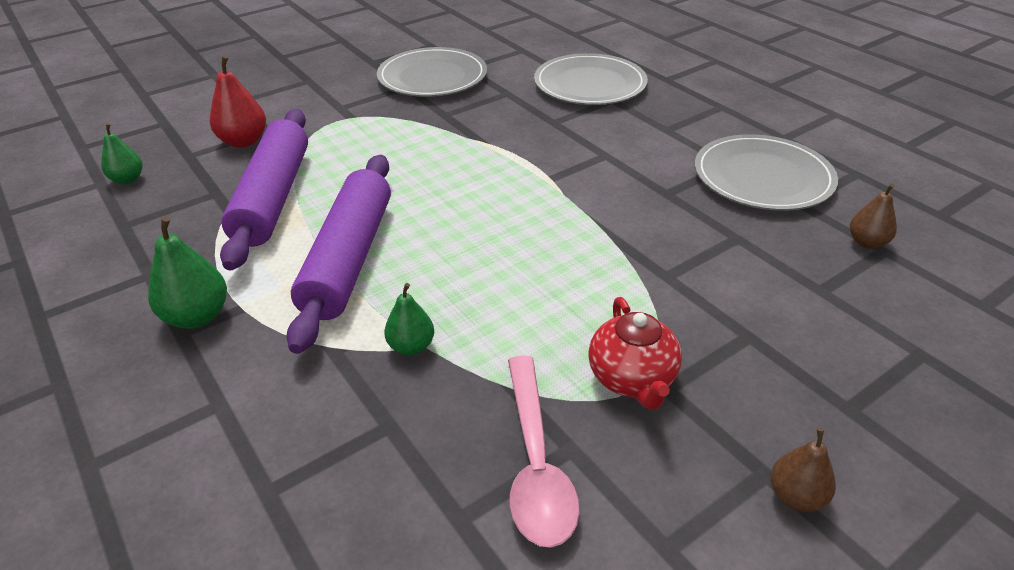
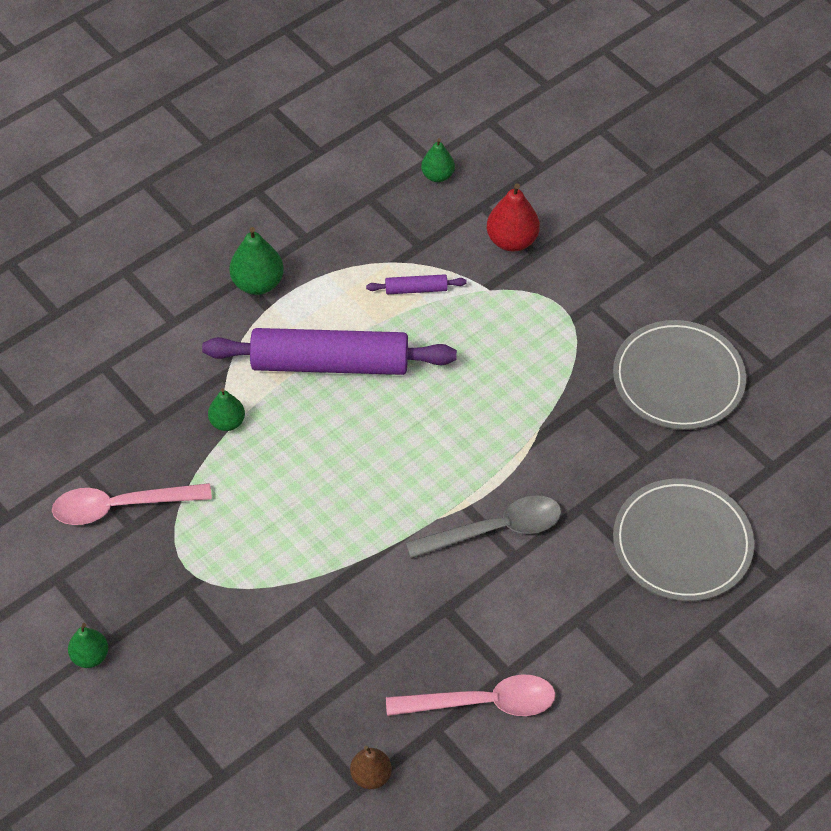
camera: 85 degrees right, 15 degrees up
purple rolling pin [220,109,308,271] -> purple rolling pin [366,274,467,294], size x0.41
red teapot [588,297,682,410] -> none
grey plate [695,134,838,211] -> pink spoon [386,674,556,716]
brown pear [771,428,836,512] -> green pear [68,623,108,668]
none -> grey spoon [405,495,561,559]

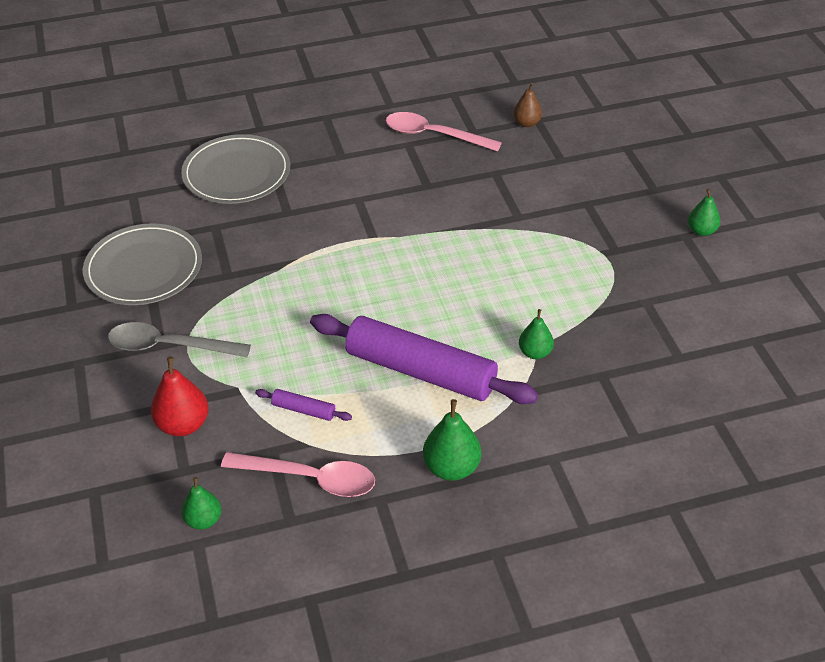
camera: 155 degrees left, 10 degrees down
pink spoon [52,483,212,525] -> pink spoon moved to [221,452,375,497]
grey spoon [405,495,561,559] -> grey spoon moved to [108,322,251,357]

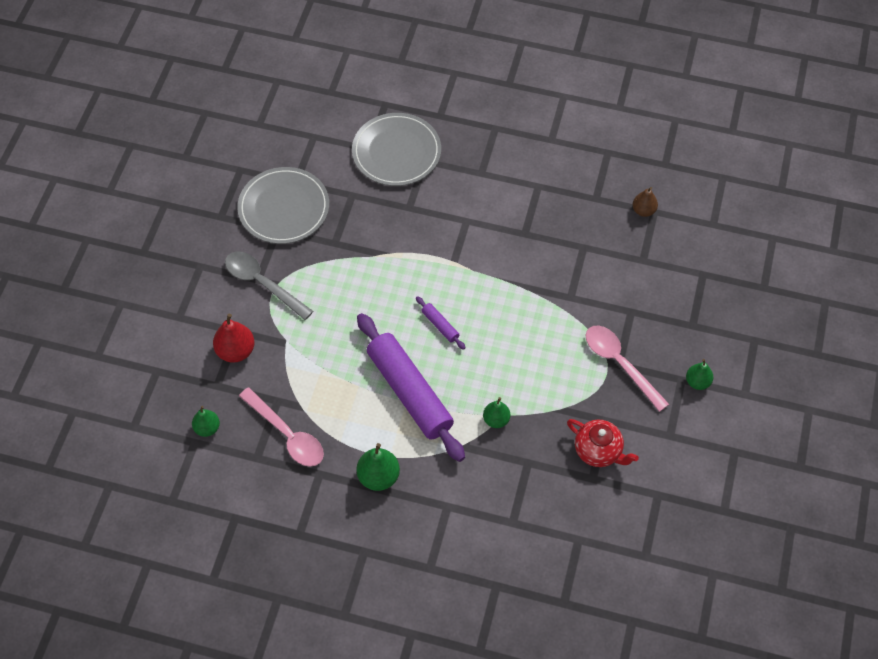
camera: 30 degrees right, 15 degrees up
purple rolling pin [255,389,352,421] -> purple rolling pin moved to [416,296,466,350]
pink spoon [386,112,502,152] -> pink spoon moved to [586,326,669,412]
none -> red teapot [567,419,639,467]

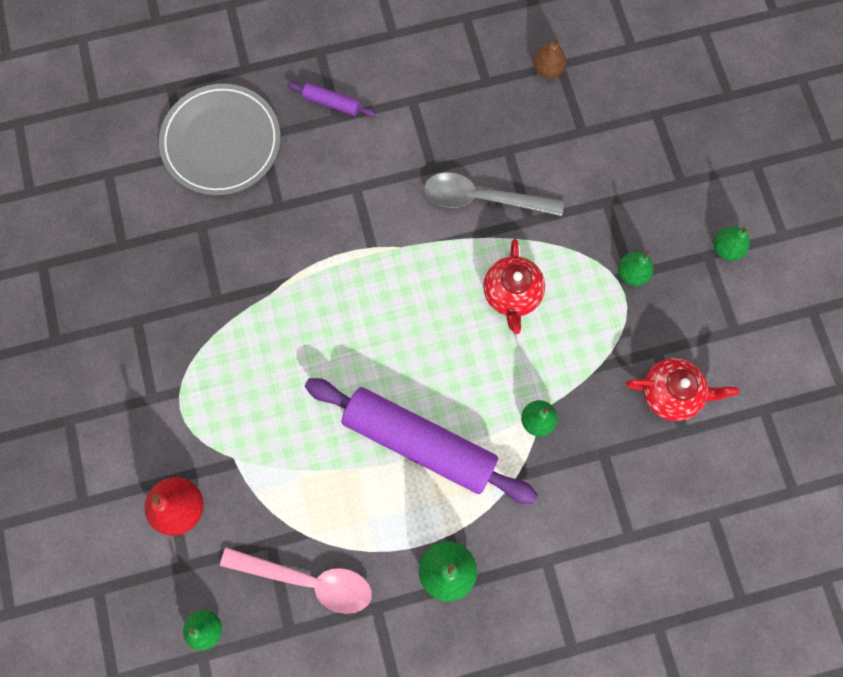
camera: 30 degrees left, 15 degrees up
grey spoon [225,251,313,320] -> grey spoon moved to [424,172,564,216]
grey plate [237,167,329,244] -> none
purple rolling pin [416,296,466,350] -> purple rolling pin moved to [287,82,375,117]
pink spoon [586,326,669,412] -> green pear [618,250,654,286]
none -> red teapot [483,239,545,334]

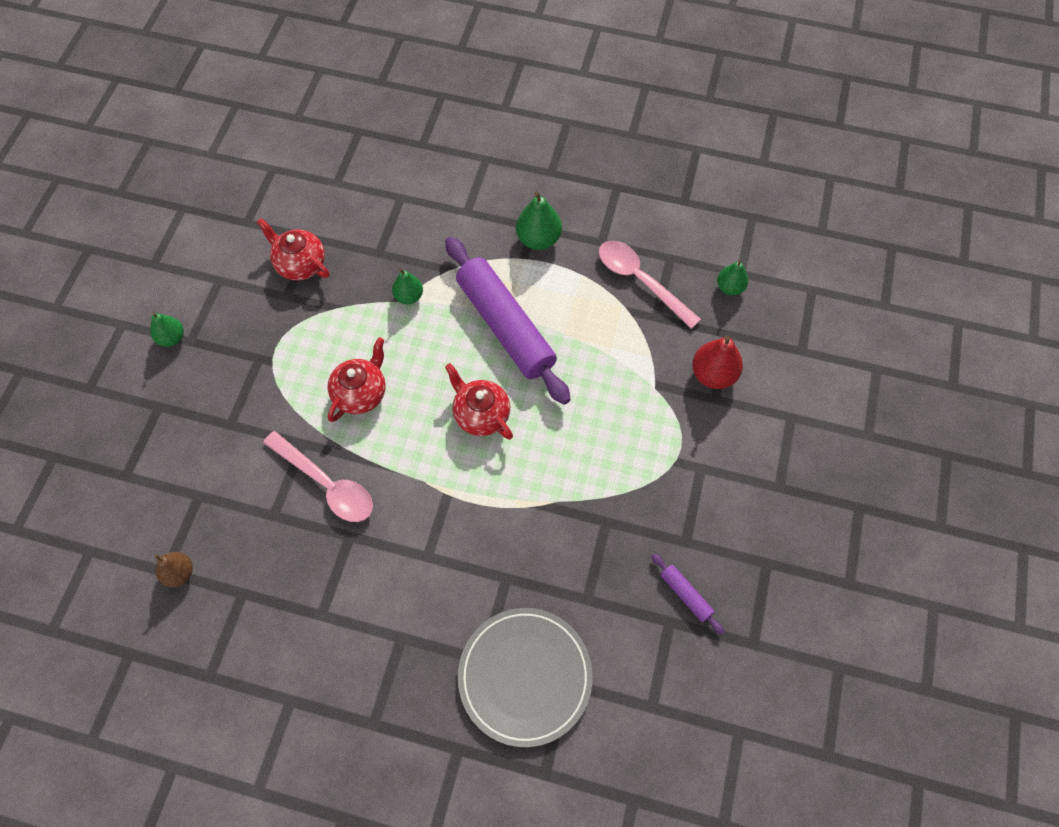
camera: 150 degrees left, 10 degrees down
purple rolling pin [287,82,375,117] -> purple rolling pin moved to [652,553,724,634]
grey spoon [424,172,564,216] -> pink spoon [263,431,373,522]
green pear [618,250,654,286] -> none
none -> red teapot [445,363,513,440]

